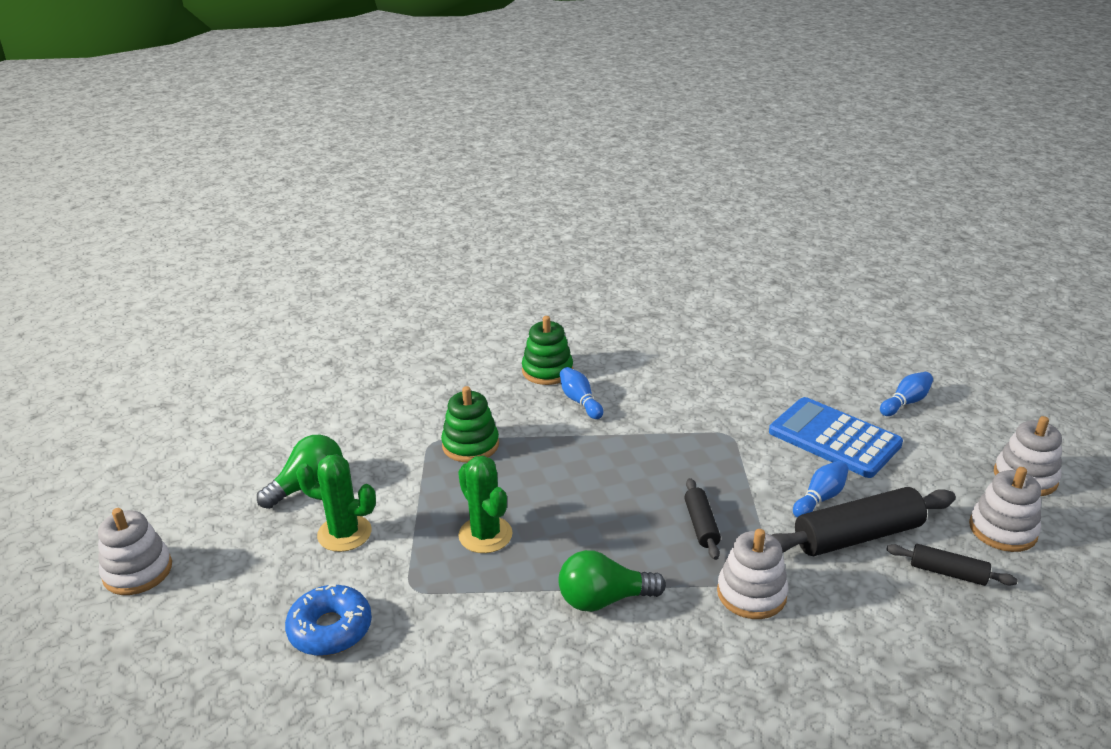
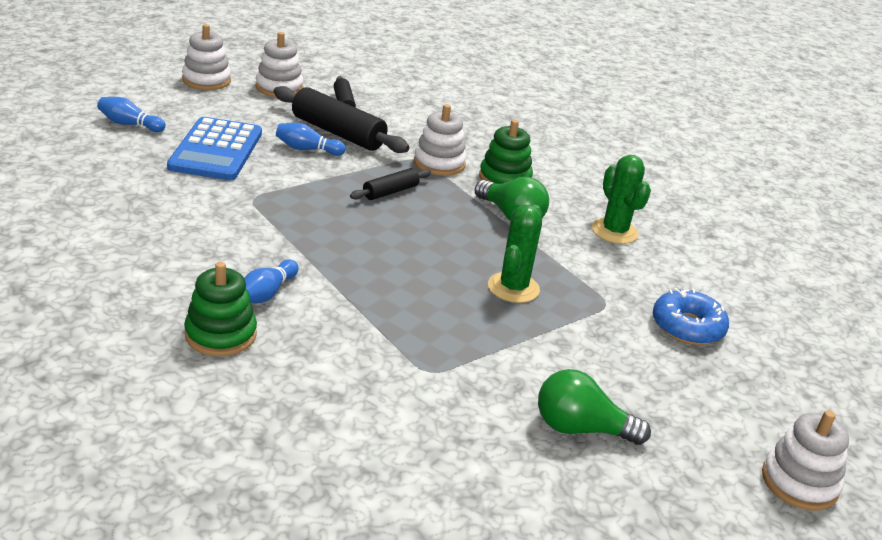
camera: 130 degrees left, 0 degrees up
green cactus [296,454,376,552] -> green cactus moved to [592,155,651,244]
green stacking toy [441,386,499,462] -> green stacking toy moved to [479,120,533,184]

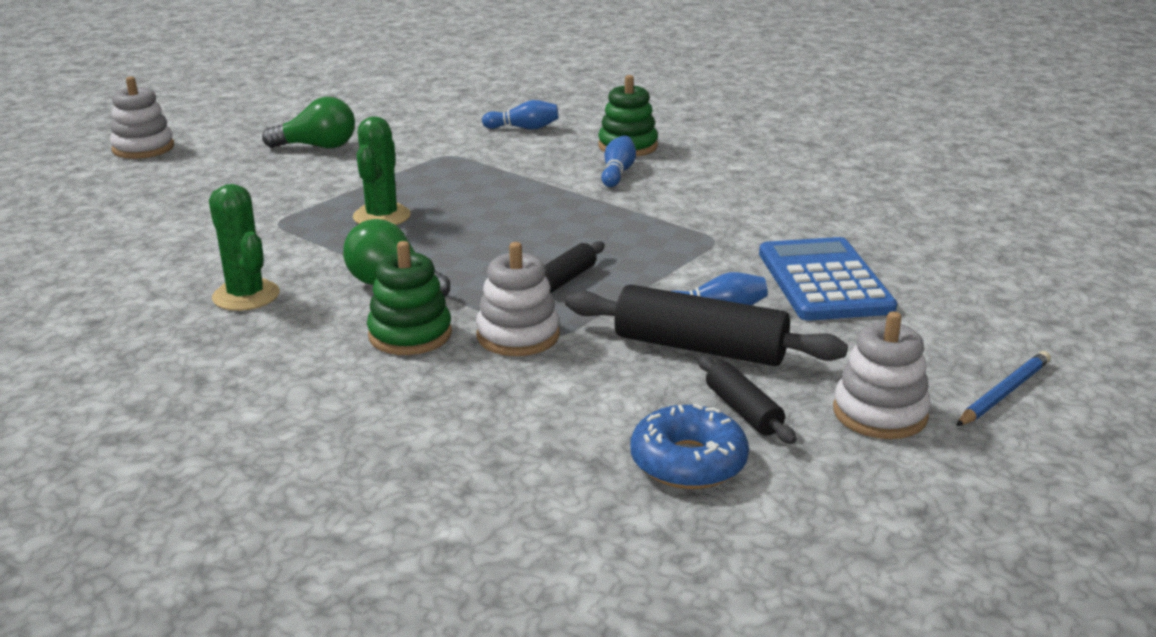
camera: 170 degrees right, 5 degrees down
blue bowling pin [97,97,166,132] -> blue bowling pin moved to [482,100,559,129]
white stacking toy [182,24,231,90] -> blue pencil [956,351,1051,426]
blue donut [653,288,729,345] -> blue donut moved to [631,404,749,489]

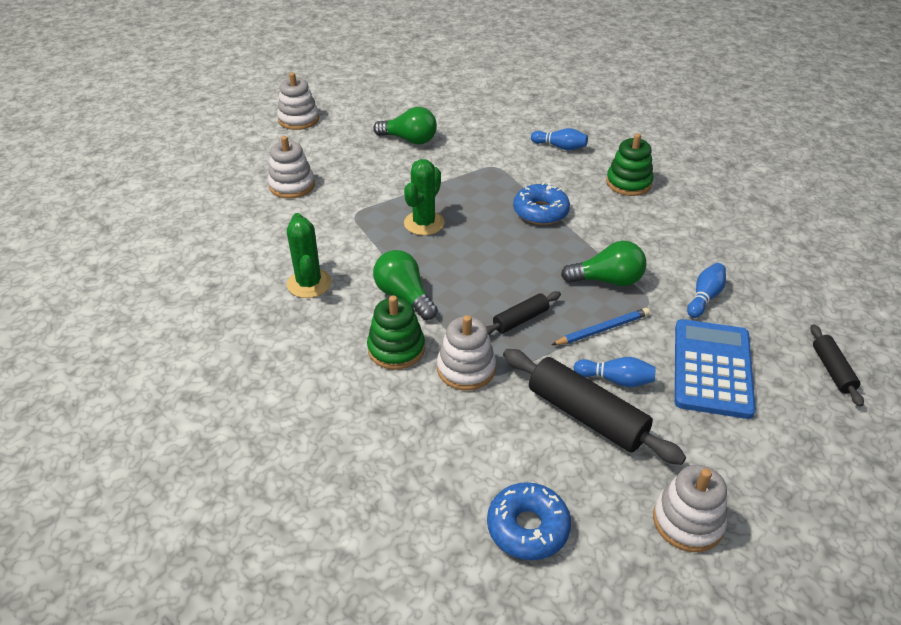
camera: 20 degrees right, 15 degrees up
blue bowling pin [601,135,636,187] -> blue bowling pin moved to [687,263,726,318]
black rolling pin [698,355,797,444] -> black rolling pin moved to [810,324,864,407]
blue pencil [956,351,1051,426] -> blue pencil moved to [552,308,650,345]
none -> white stacking toy [268,136,315,199]
none -> blue donut [513,182,570,225]
none -> green light bulb [561,241,646,286]

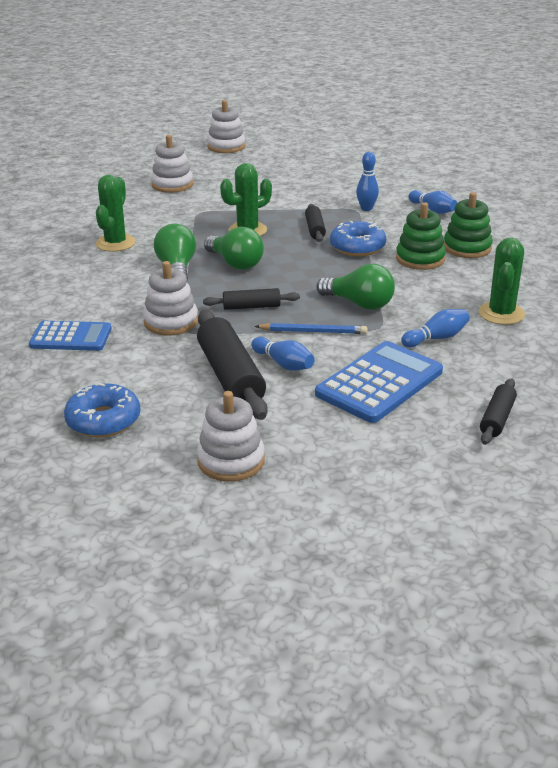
camera: 30 degrees right, 10 degrees down
green stacking toy [367,295,425,370] -> green stacking toy moved to [396,202,446,270]
green light bulb [373,107,437,144] -> green light bulb moved to [204,227,264,270]
none -> blue calculator [29,321,112,351]
none -> black rolling pin [305,204,326,242]
none -> blue bowling pin [356,152,379,211]
none -> green cactus [479,238,525,325]

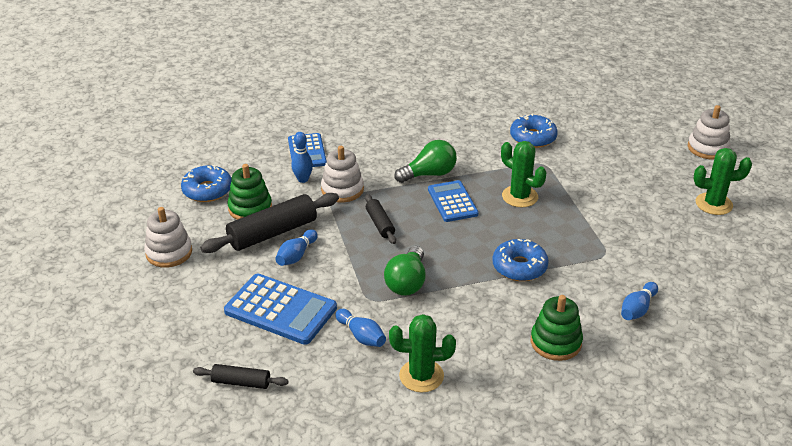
camera: 75 degrees right, 5 degrees up
green cactus [96,175,136,252] -> green cactus moved to [693,148,752,215]
white stacking toy [151,135,193,193] -> none
green light bulb [204,227,264,270] -> blue calculator [428,180,479,222]
blue pencil [255,323,367,334] -> none
black rolling pin [305,204,326,242] -> none
blue bowling pin [356,152,379,211] -> blue bowling pin moved to [291,132,313,183]
green stacking toy [396,202,446,270] -> green stacking toy moved to [227,164,272,220]
none -> blue donut [510,113,558,148]

